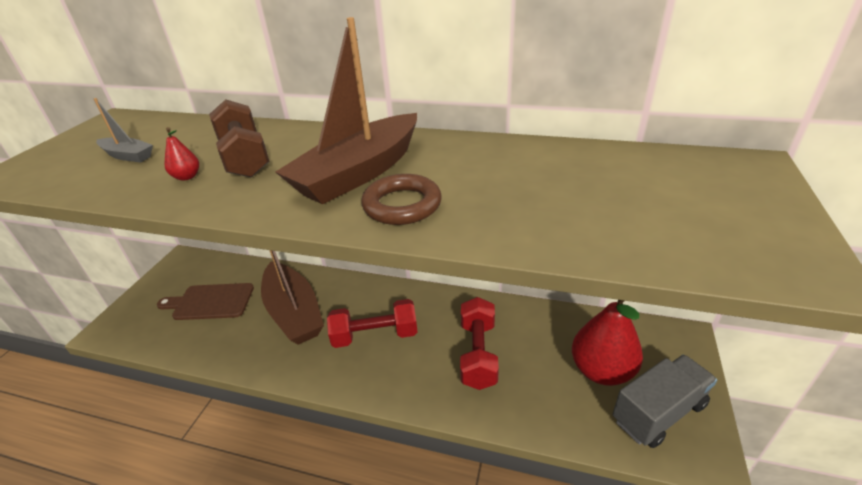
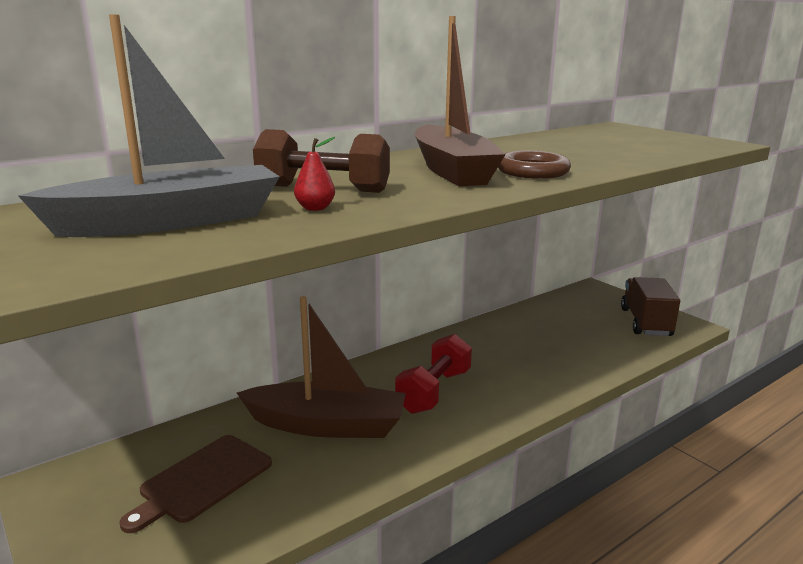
camera: 55 degrees left, 15 degrees down
grey boat [94,98,153,163] -> grey boat [18,15,280,237], size x2.12
red dumbbell [460,297,499,390] -> none
red pear [572,300,643,386] -> none
grey truck [613,355,717,448] -> brown truck [621,277,680,336]

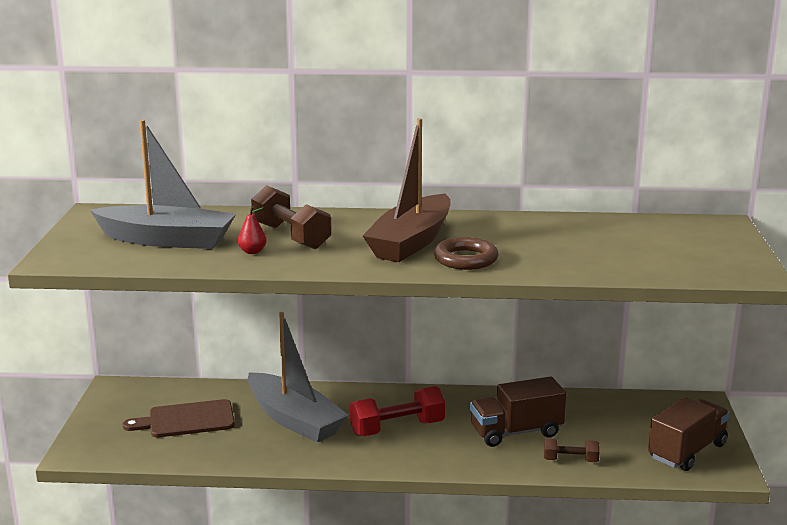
camera: 40 degrees right, 0 degrees up
brown boat [237,296,406,438] -> grey boat [248,312,349,443]
none -> brown truck [470,376,566,447]
none -> brown dumbbell [544,438,600,462]

